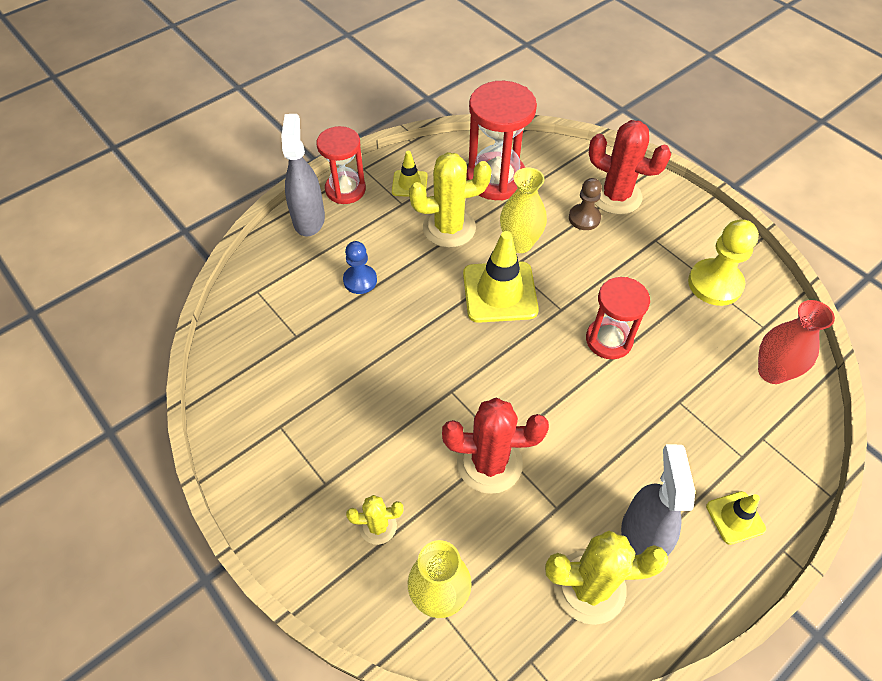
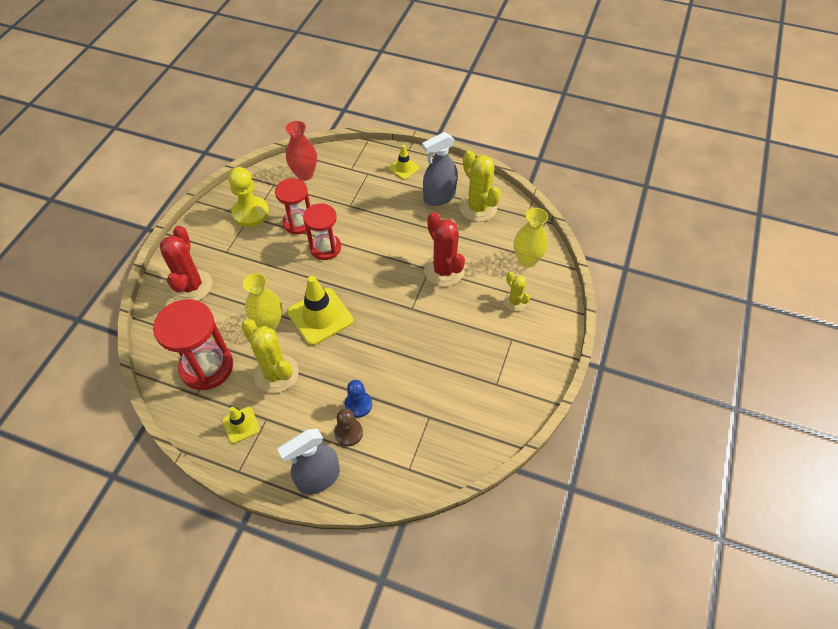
camera: 120 degrees left, 0 degrees up
red hourglass [317,126,366,204] -> red hourglass moved to [275,178,310,234]
brown pawn [569,178,602,230] -> brown pawn moved to [334,409,363,446]

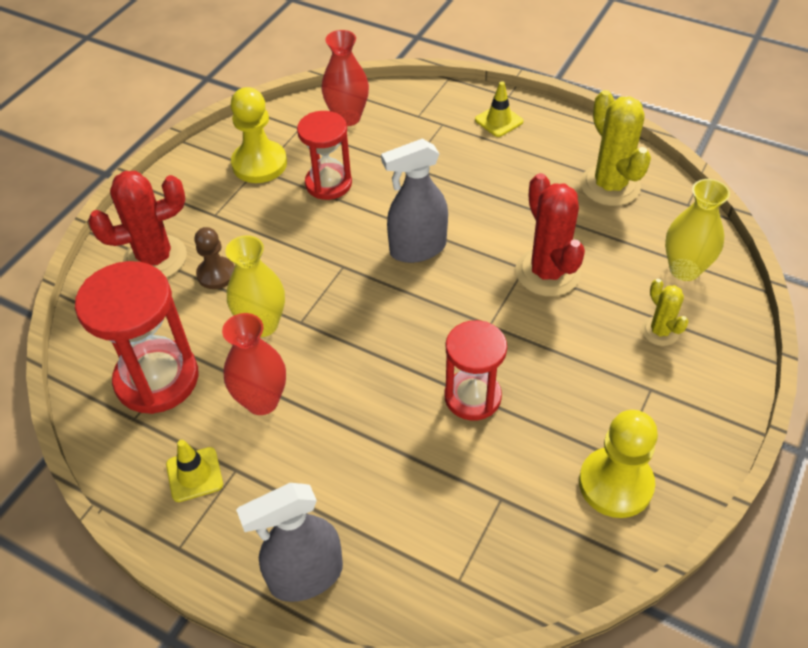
camera: 10 degrees right, 5 degrees down
red cactus [159,226,212,301] -> red cactus turned 60 degrees clockwise [88,171,187,278]
yellow cactus [241,319,298,393] -> red vase [222,313,286,415]
yellow traffic cone [287,276,353,345] -> none
red hourglass [303,203,341,260] -> red hourglass moved to [444,320,507,421]
brown pawn [334,409,363,446] -> brown pawn moved to [194,227,235,289]
blue pawn [344,380,372,418] -> none
grey spray bottle [422,132,458,206] -> grey spray bottle moved to [381,139,448,263]
none -> yellow pawn [579,410,658,518]

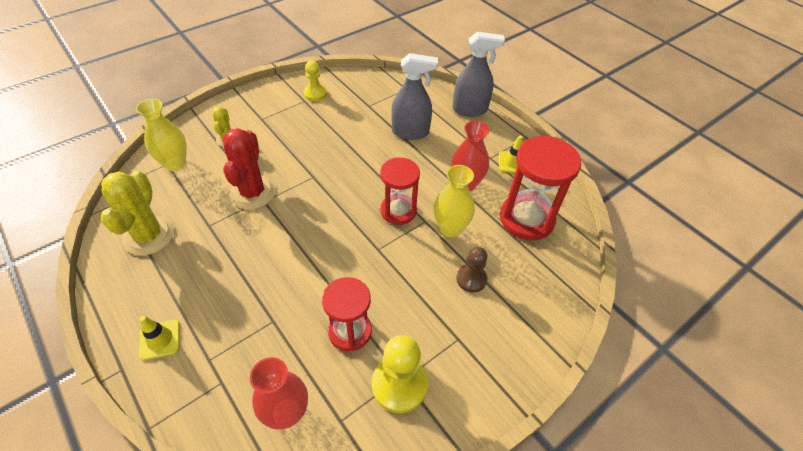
camera: 160 degrees left, 0 degrees up
red cactus [88,171,187,278] -> none
grey spray bottle [381,139,448,263] -> grey spray bottle moved to [391,53,438,140]
red hourglass [444,320,507,421] -> red hourglass moved to [380,157,420,225]
yellow pawn [579,410,658,518] -> yellow pawn [304,61,327,101], size x0.63

